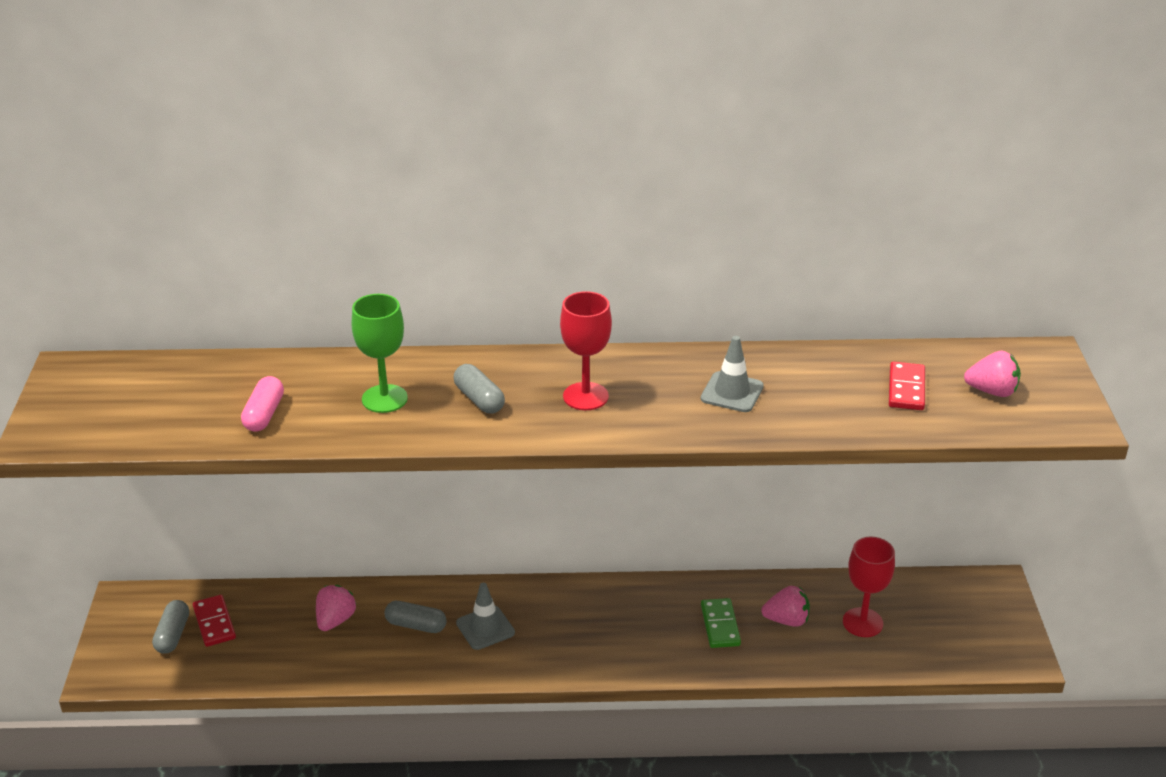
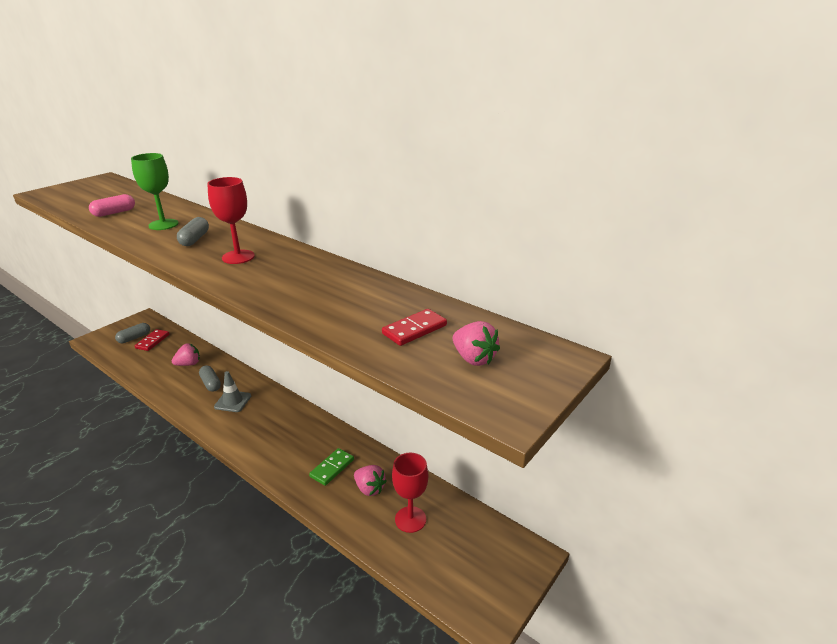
camera: 40 degrees right, 5 degrees down
grey traffic cone [701,336,764,412] -> none

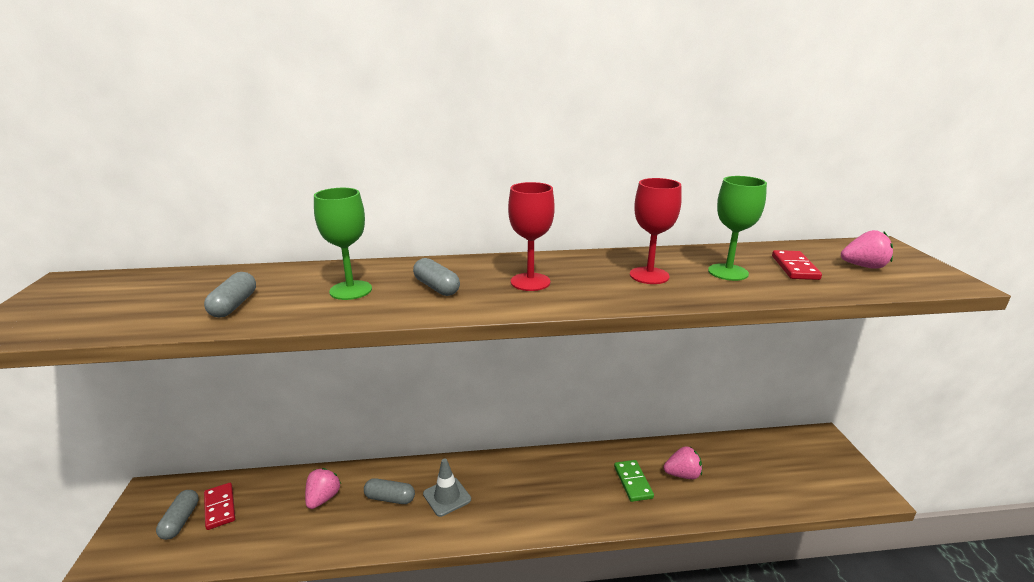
camera: 45 degrees left, 5 degrees down
pink capsule [89,194,135,217] -> grey capsule [204,272,256,318]
red goblet [392,453,428,533] -> red goblet moved to [630,178,682,284]
none -> green goblet [708,176,767,281]

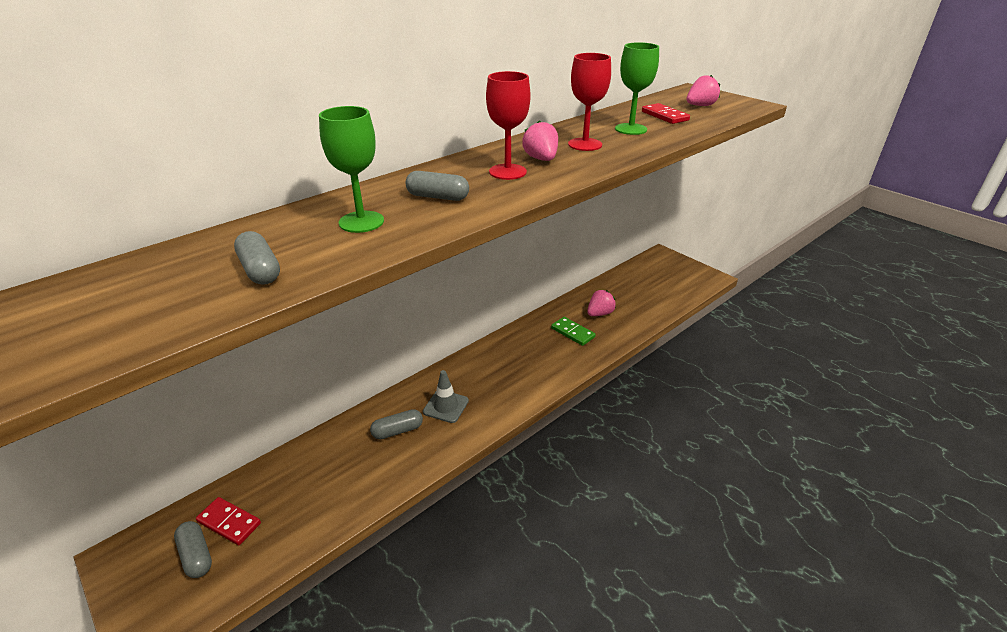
camera: 35 degrees left, 10 degrees up
pink strawberry [305,468,341,509] -> pink strawberry moved to [522,121,558,161]

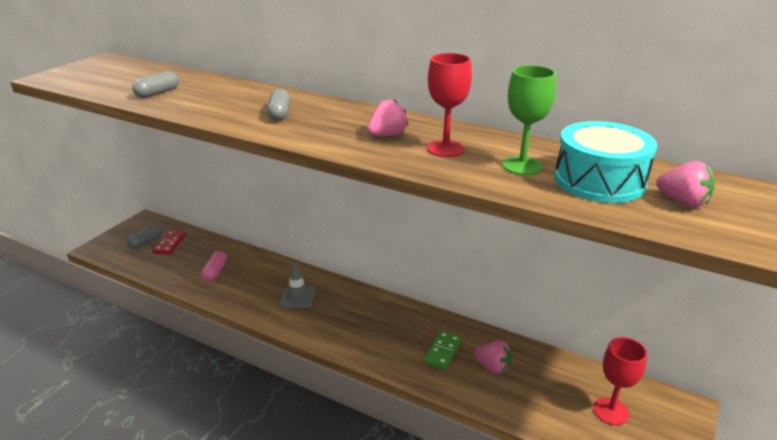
camera: 70 degrees right, 5 degrees down
green goblet [319,106,384,233] -> none
grey capsule [370,409,423,439] -> none
red goblet [486,71,531,180] -> red goblet moved to [593,337,647,425]
red domino [642,103,690,124] -> turquoise drum [554,121,657,203]
none -> pink capsule [201,251,227,282]

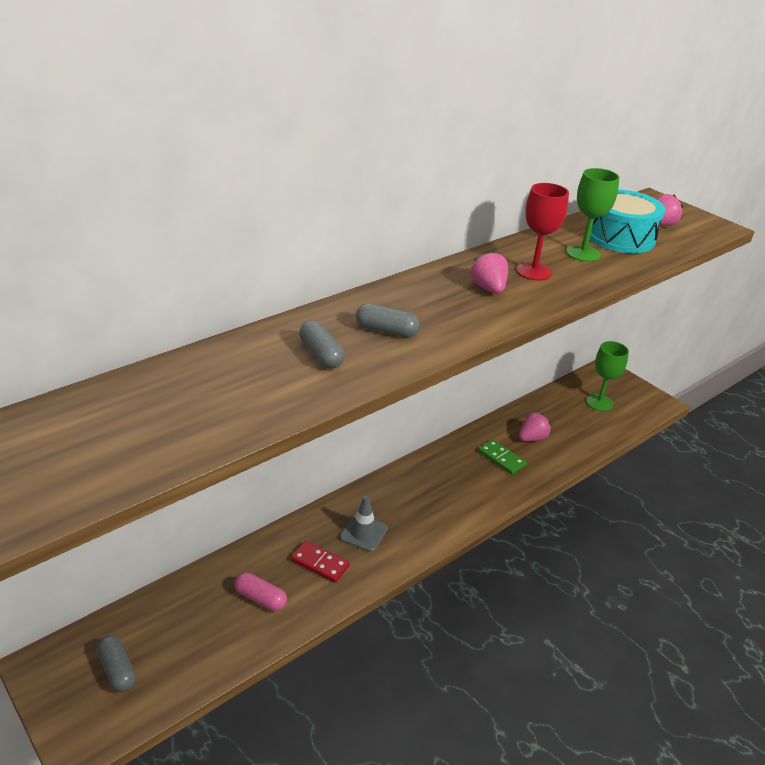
camera: 70 degrees left, 5 degrees up
grey capsule [132,71,179,98] -> grey capsule moved to [299,320,344,369]
red domino [153,230,186,255] -> red domino moved to [291,541,349,583]
red goblet [593,337,647,425] -> green goblet [586,341,629,411]

